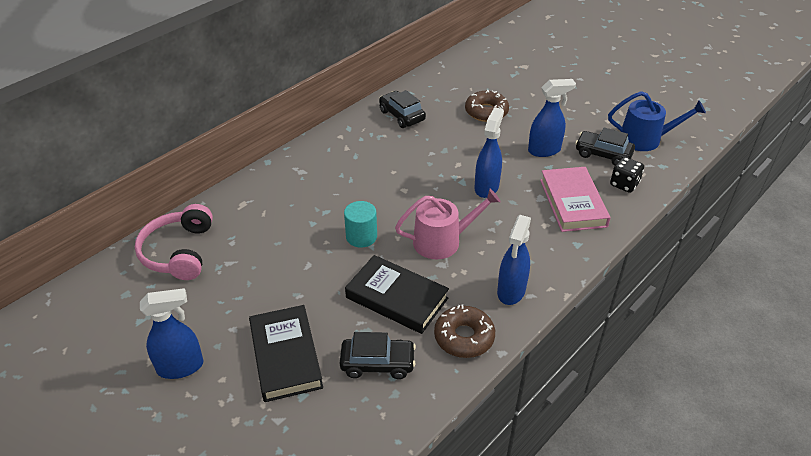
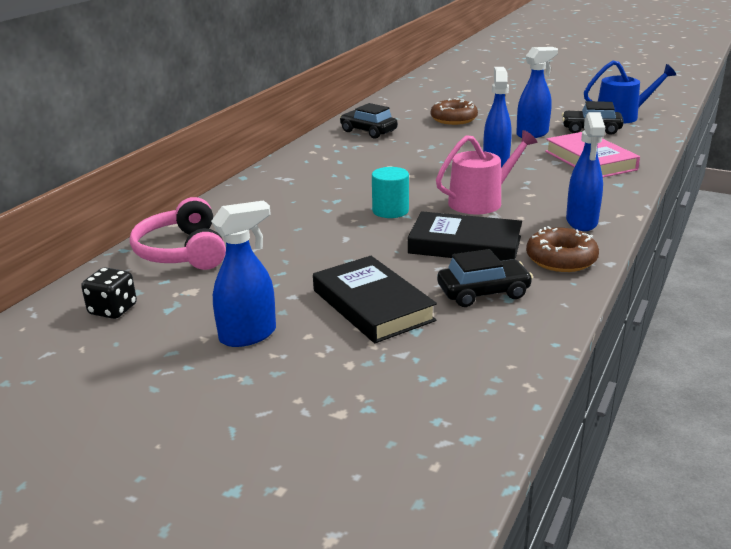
camera: 15 degrees left, 15 degrees down
black dice [610,157,644,193] -> black dice moved to [81,267,137,319]

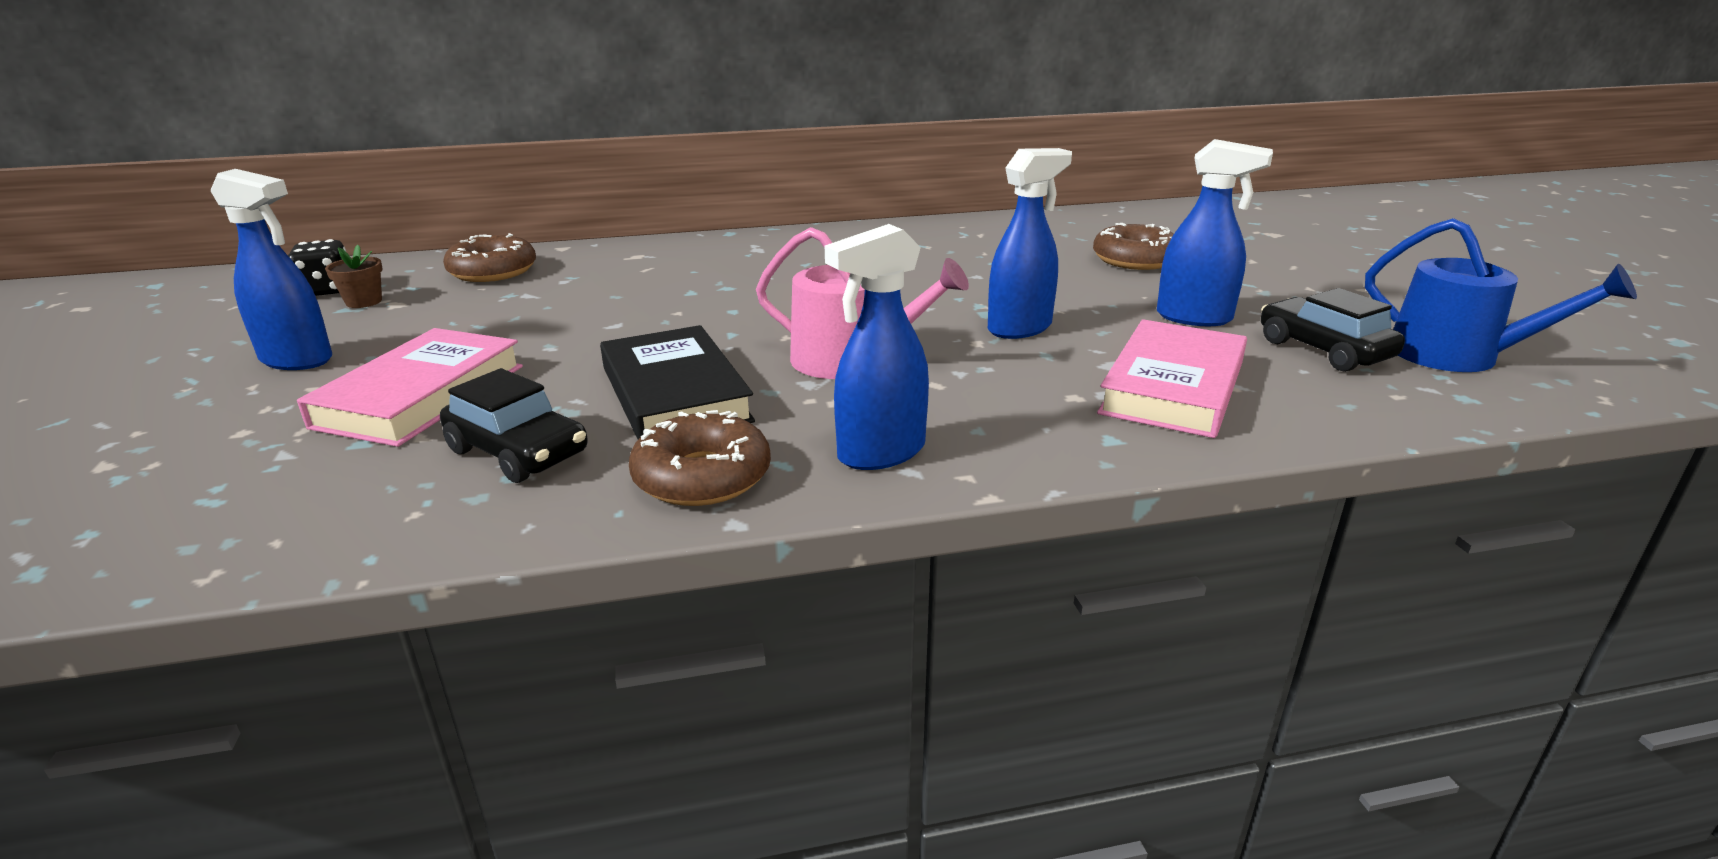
camera: 50 degrees right, 0 degrees up
pink headphones [130,197,226,270] -> brown donut [443,233,536,282]
black book [313,256,437,343] -> pink book [297,328,523,447]
black car [340,103,398,138] -> none
turquoise cylinder [372,167,409,218] -> none
none -> brown flower pot [325,245,382,308]

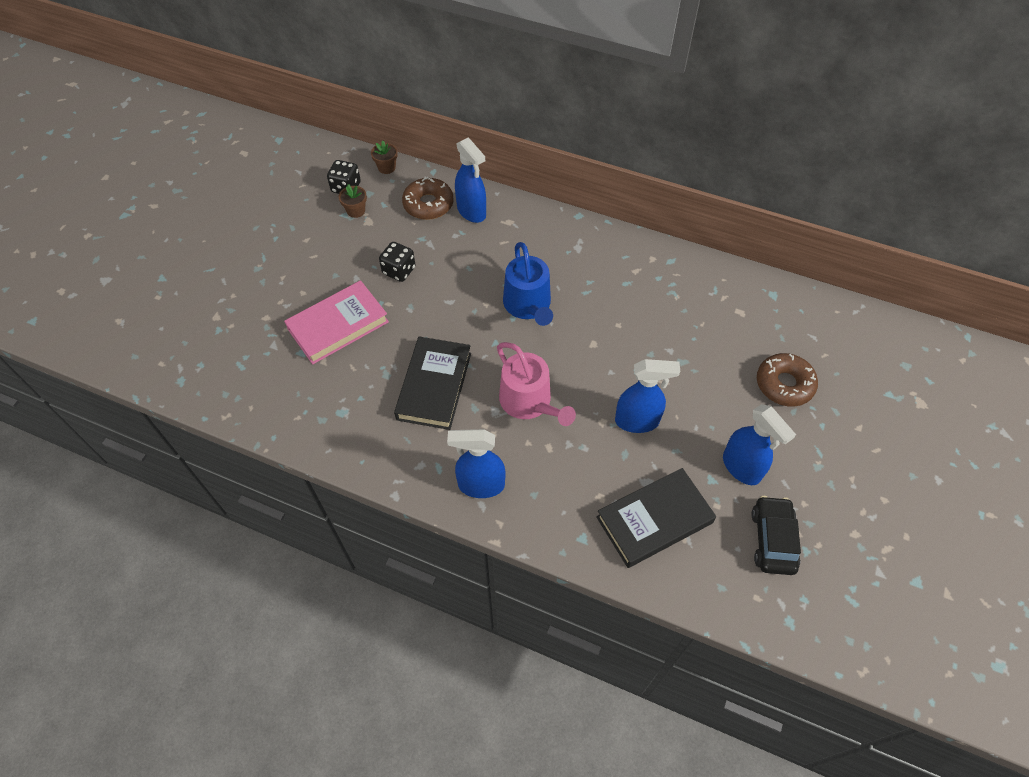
camera: 35 degrees right, 30 degrees up
blue spray bottle [211,169,332,370] -> blue spray bottle moved to [455,137,486,223]
black car [440,368,588,483] -> none
brown donut [629,410,771,506] -> none
pink book [1097,319,1247,438] -> black book [596,468,716,568]
blue watering can [1365,218,1637,372] -> blue watering can moved to [503,242,553,326]
none -> brown flower pot [371,141,398,174]
none -> black dice [379,242,416,282]

